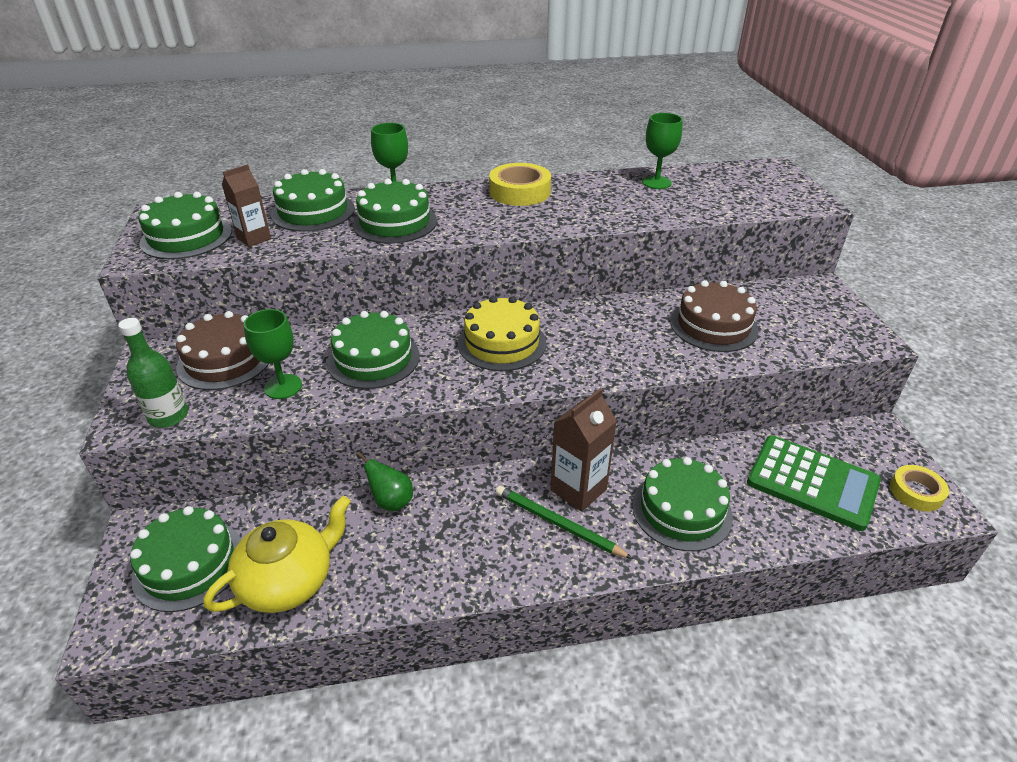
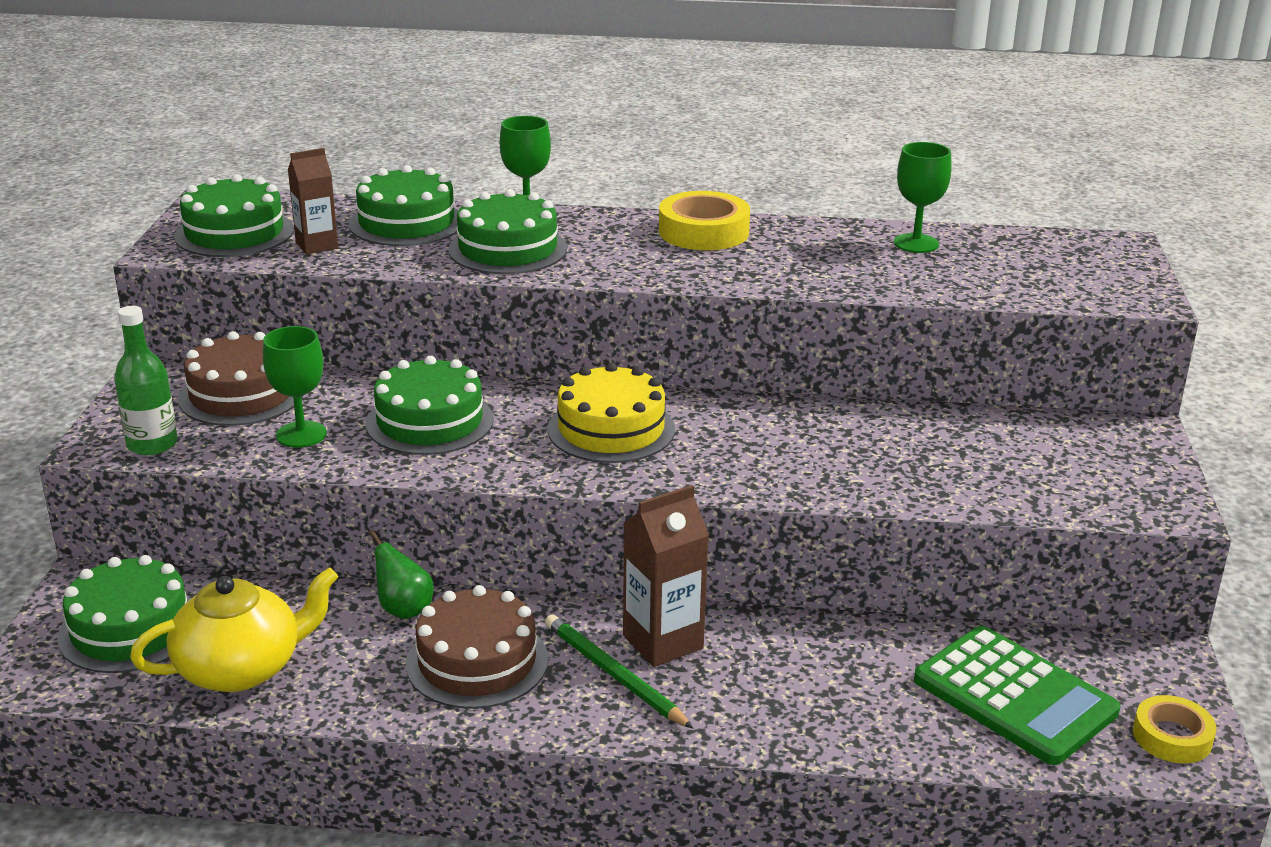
camera: 15 degrees right, 10 degrees down
green cake [632,457,733,551] -> none
brown cake [670,280,759,352] -> brown cake moved to [406,585,548,709]

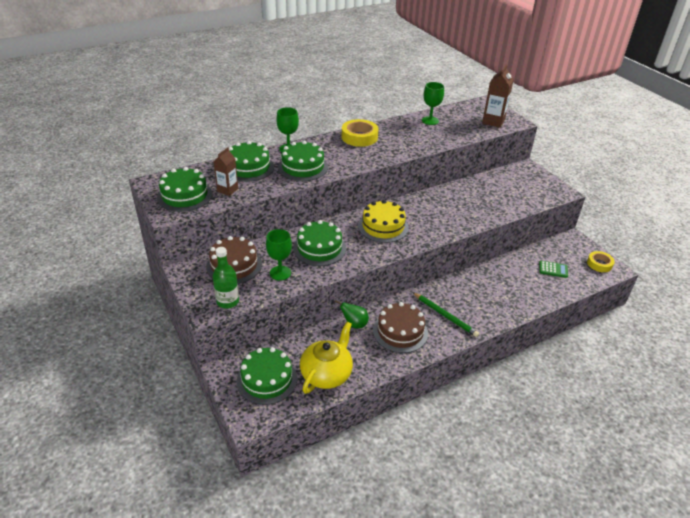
camera: 35 degrees left, 10 degrees up
green pencil [545,614,694,729] -> green pencil turned 150 degrees counterclockwise [412,292,479,337]
brown carton [623,485,709,667] -> brown carton moved to [482,64,514,128]
green calculator [914,626,1121,765] -> green calculator [539,261,568,278], size x0.47

